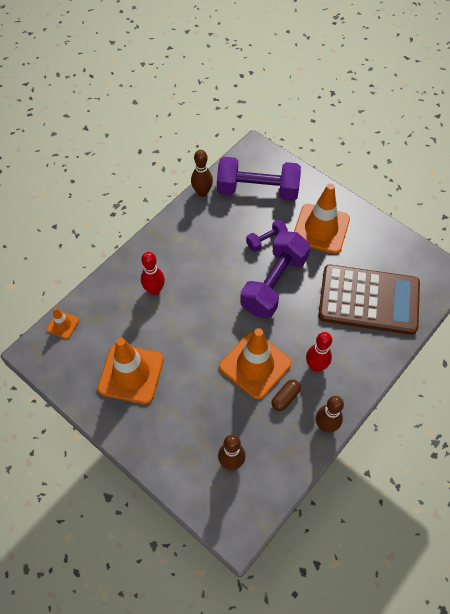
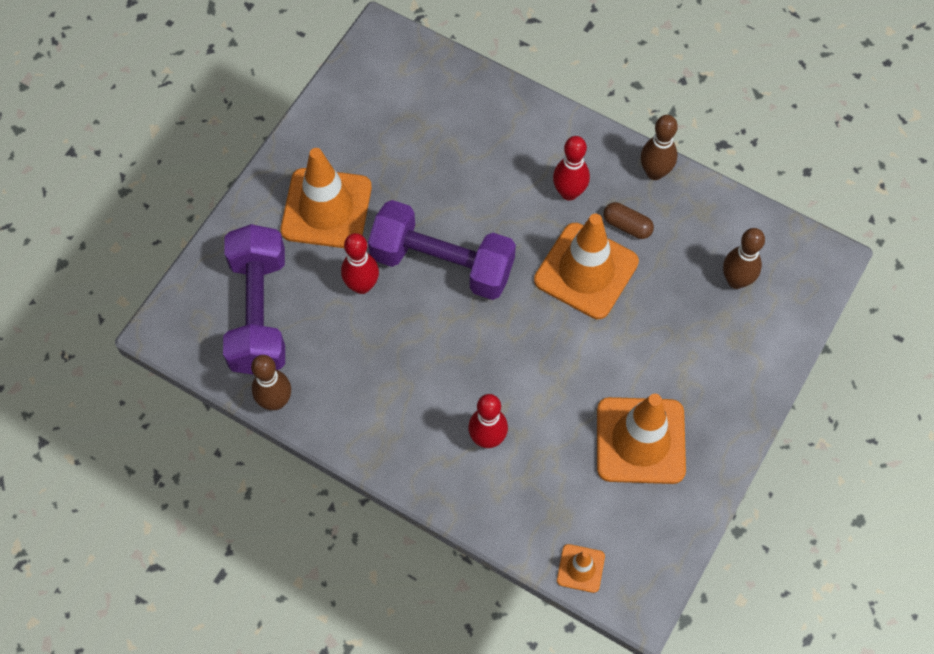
camera: 100 degrees left, 5 degrees up
purple dumbbell [246,219,288,252] -> red bowling pin [341,233,379,294]
brown calculator [318,264,420,335] -> none

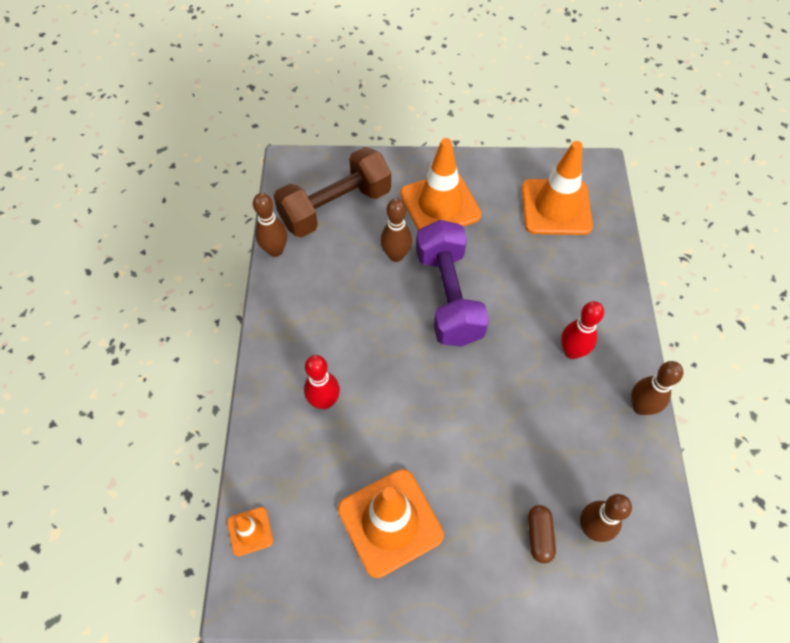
camera: 60 degrees right, 5 degrees down
purple dumbbell [223,224,285,375] -> brown dumbbell [273,147,391,238]
red bowling pin [341,233,379,294] -> brown bowling pin [381,198,412,262]
orange traffic cone [534,214,639,319] -> orange traffic cone moved to [521,141,593,235]
brown capsule [604,202,654,239] -> brown capsule moved to [528,505,556,563]

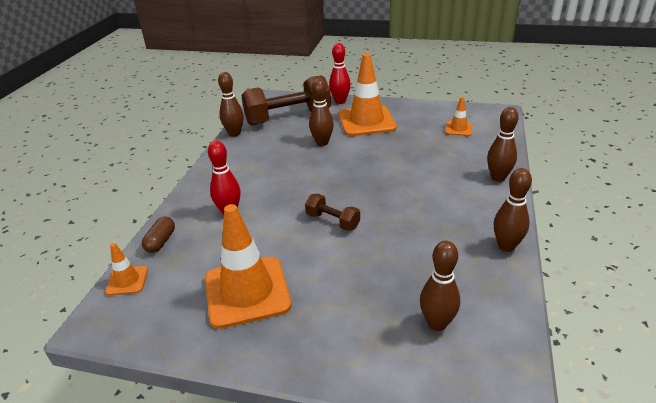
camera: 15 degrees right, 25 degrees down
purple dumbbell [416,220,489,346] -> none
orange traffic cone [521,141,593,235] -> orange traffic cone [445,97,472,136], size x0.47
brown capsule [528,505,556,563] -> brown capsule moved to [142,217,175,253]
red bowling pin [561,301,604,359] -> red bowling pin moved to [329,43,351,104]
none -> brown dumbbell [305,194,360,231]
none -> brown bowling pin [487,107,519,182]

